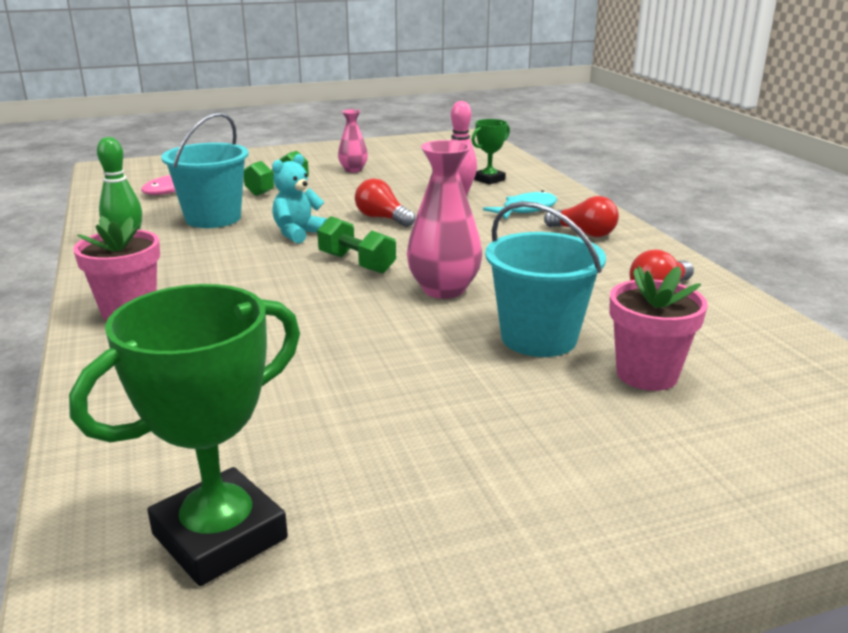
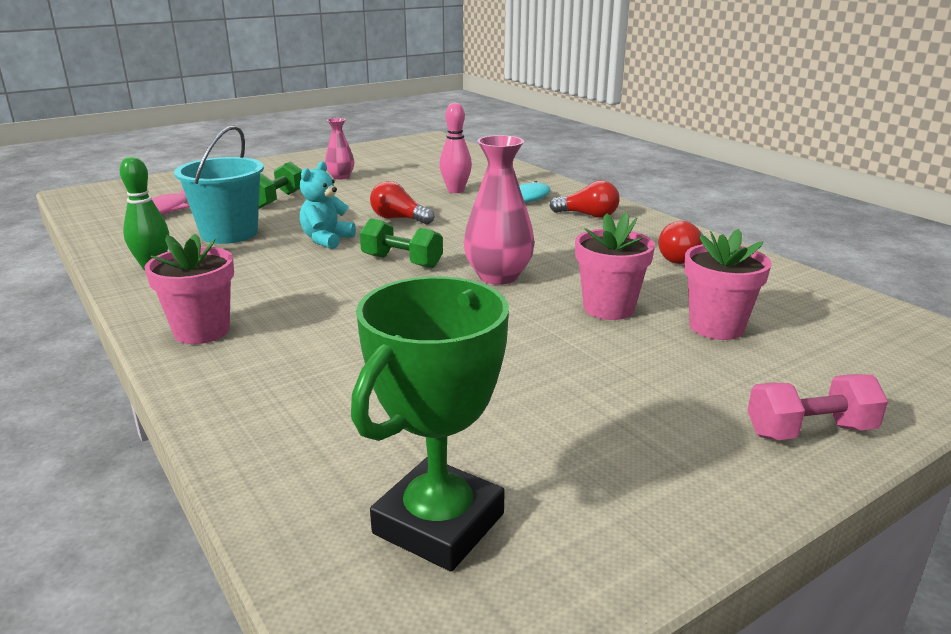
camera: 15 degrees left, 0 degrees up
green trophy [471,119,510,185] -> none
turquoise bucket [485,201,606,357] -> pink flower pot [575,212,655,320]
none -> pink dumbbell [747,374,888,440]

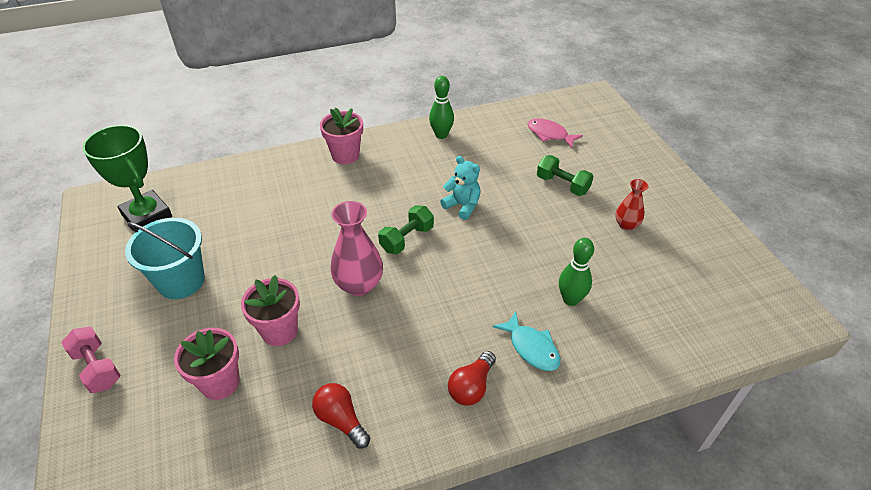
camera: 105 degrees right, 20 degrees up
turquoise bucket [174,125,264,244] -> turquoise bucket moved to [125,218,205,299]
pink vase [325,118,354,180] -> red vase [615,179,648,231]
red light bulb [370,181,435,224] -> none
pink bowling pin [439,103,472,193] -> green bowling pin [559,238,594,306]
pink dumbbell [747,374,888,440] -> pink dumbbell turned 45 degrees counterclockwise [61,327,121,393]

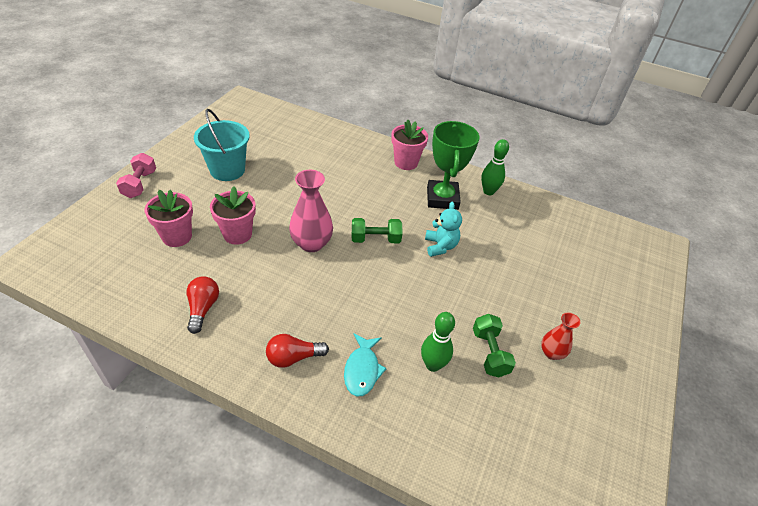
camera: 40 degrees right, 0 degrees up
green trophy [82,125,172,230] -> green trophy moved to [427,121,479,210]
pink fish [527,118,583,148] -> none
green dumbbell [537,155,593,196] -> green dumbbell moved to [473,314,516,378]

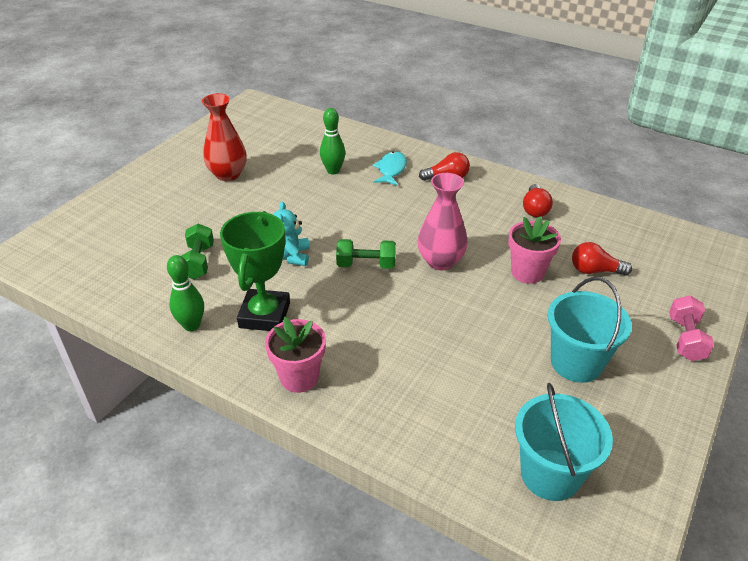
camera: 170 degrees left, 5 degrees down
pink flower pot [145,190,193,247] -> red light bulb [572,242,632,276]
green dumbbell [473,314,516,378] -> green dumbbell moved to [181,224,214,280]
red vase [541,313,581,360] -> red vase [202,93,247,181], size x1.70
none -> turquoise bucket [515,383,613,501]

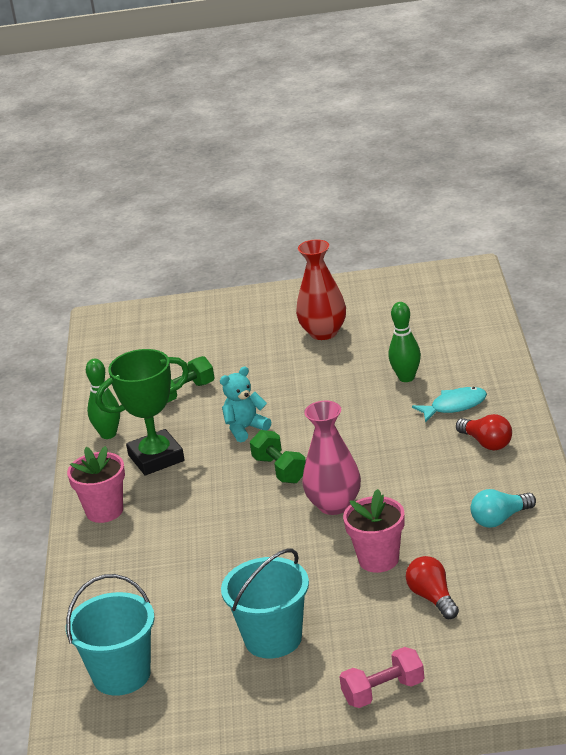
camera: 60 degrees right, 10 degrees down
red light bulb [523,184,553,217] -> turquoise light bulb [471,489,536,528]

